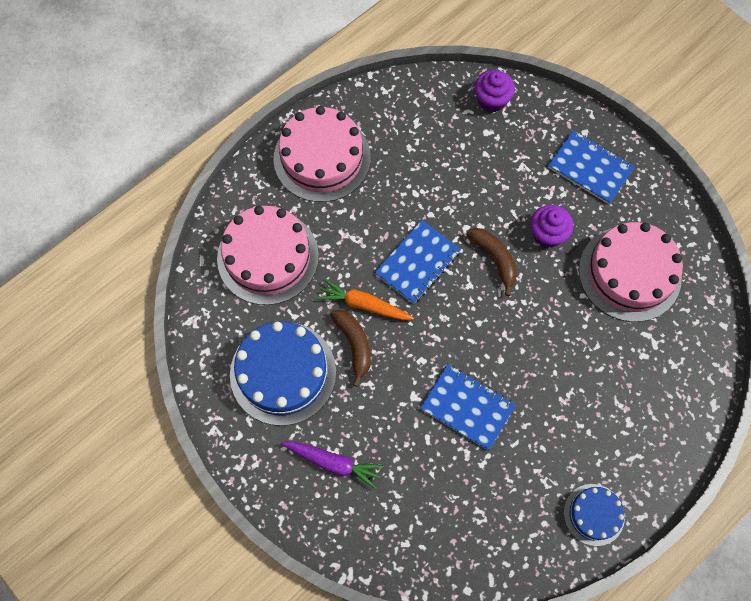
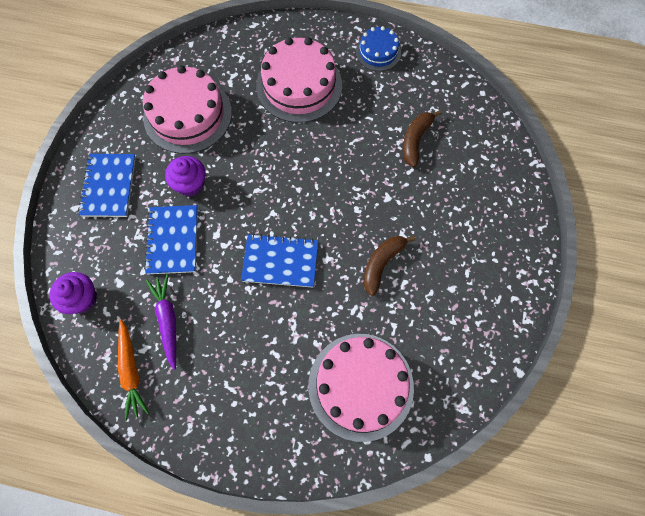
camera: 125 degrees left, 0 degrees up
blue cake [230,321,336,426] -> none
pink cake [273,106,371,202] -> pink cake moved to [256,37,342,123]
purple carrot [281,441,384,489] -> purple carrot moved to [146,274,176,370]
orange carrot [317,279,414,320] -> orange carrot moved to [118,319,149,421]
blue notebook [420,364,516,450] -> blue notebook moved to [144,205,198,274]
brown banana [466,228,517,296] -> brown banana moved to [403,110,442,167]

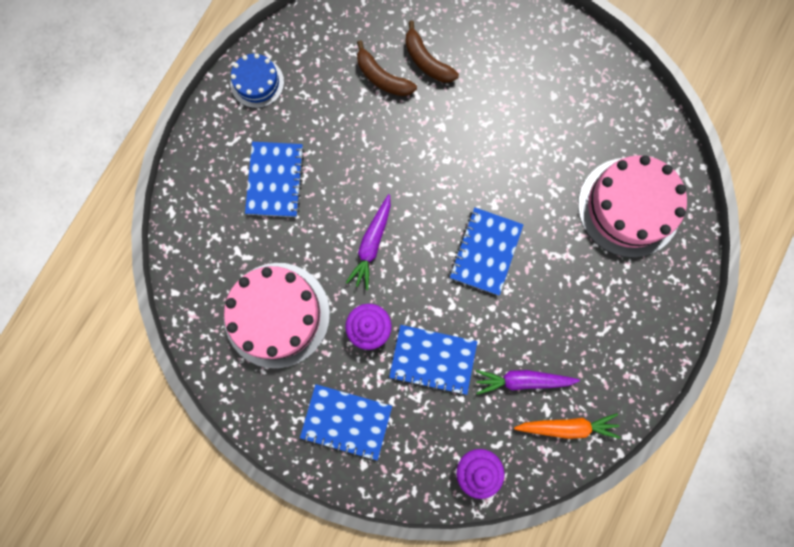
camera: 75 degrees left, 10 degrees up
pink cake [256,37,342,123] -> blue notebook [245,142,304,217]
brown banana [363,236,415,296] -> brown banana moved to [405,20,459,83]
none -> purple carrot [346,194,391,290]

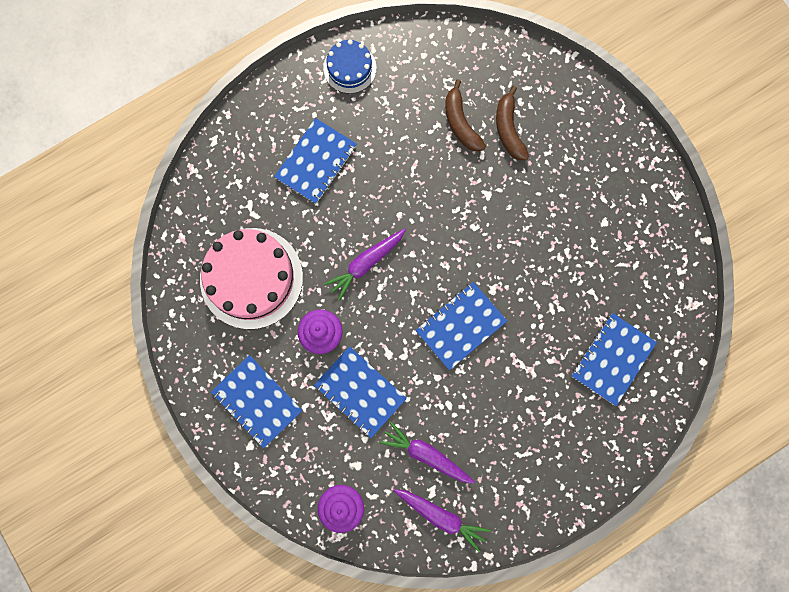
camera: 30 degrees right, 0 degrees up
orange carrot [514,413,621,439] -> purple carrot [394,489,491,552]
pink cake [578,155,687,258] -> blue notebook [571,313,657,406]

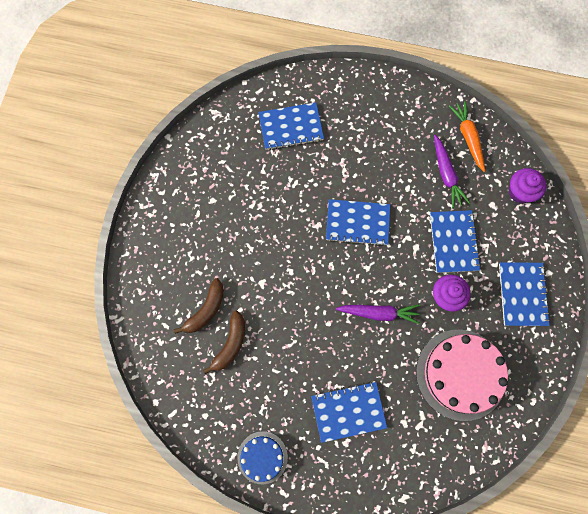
camera: 135 degrees left, 5 degrees down
purple carrot [394,489,491,552] -> orange carrot [449,101,485,172]

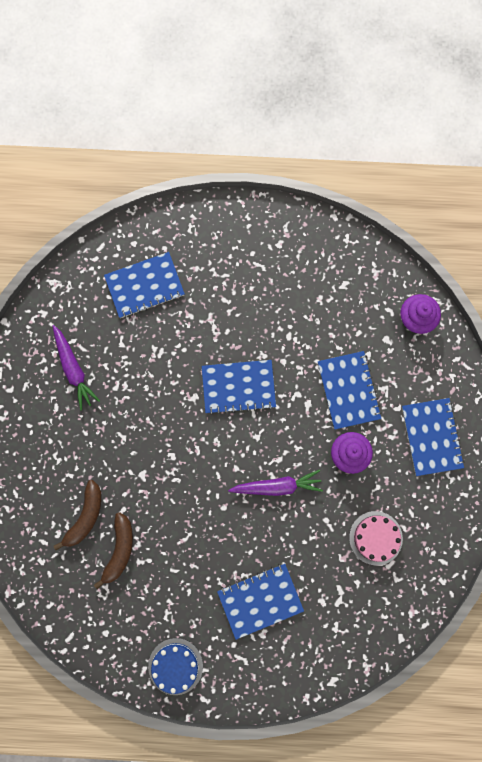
camera: 10 degrees left, 5 degrees up
pink cake [416,330,508,421] -> pink cake [349,511,403,565], size x0.54
purple carrot [434,135,470,208] -> purple carrot moved to [53,325,100,411]
orange carrot [449,101,485,172] -> none

